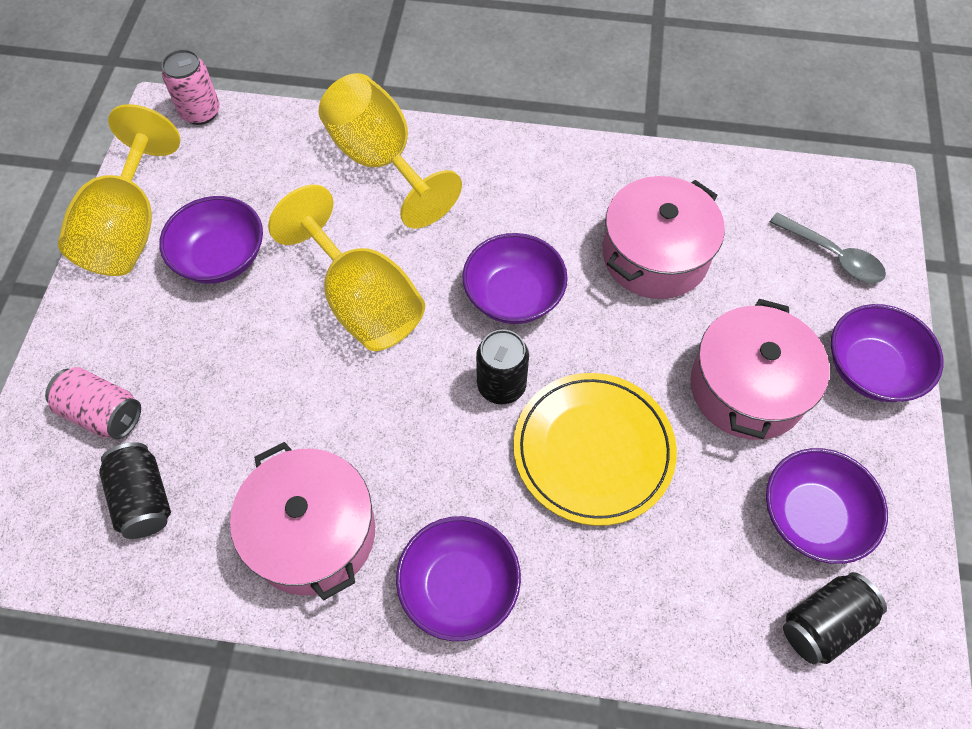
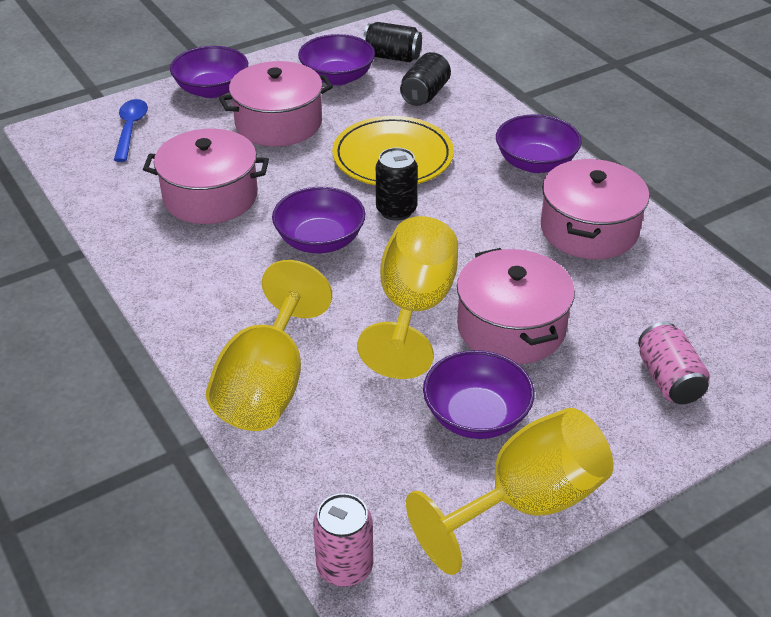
camera: 130 degrees left, 20 degrees down
black can [99,442,171,539] -> black can moved to [400,52,451,106]
grey spoon [770,213,886,283] -> blue spoon [114,99,148,162]
none -> pink pot [457,248,575,364]

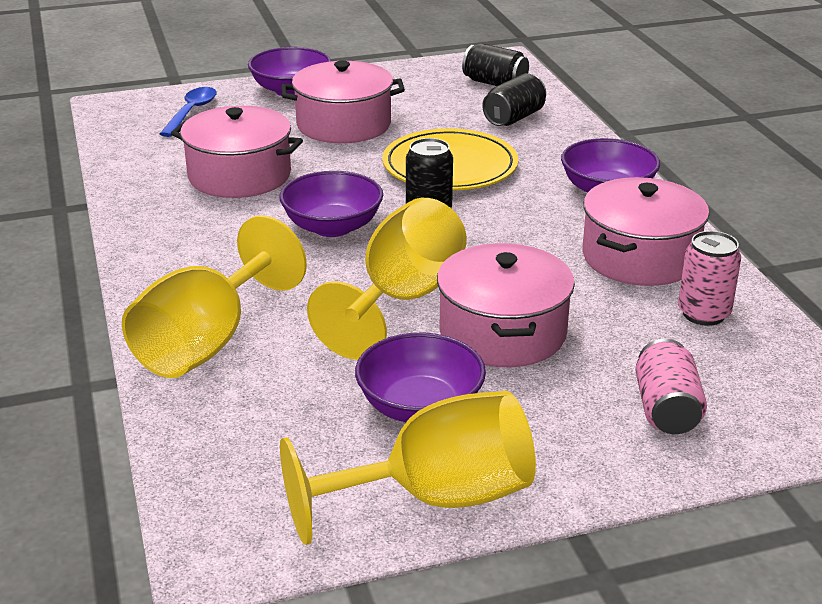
camera: 15 degrees right, 10 degrees down
purple bowl [298,34,375,86] -> none
pink can [313,493,373,587] -> pink can moved to [678,231,741,326]

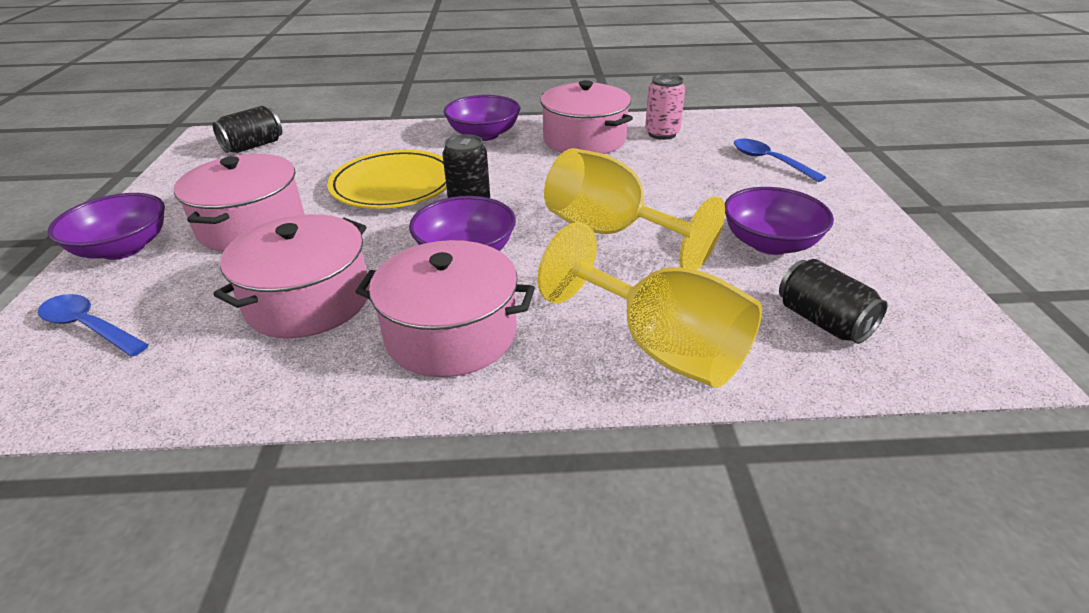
camera: 75 degrees left, 5 degrees up
yellow goblet [280,391,536,545] -> none
pink pot [437,243,575,367] -> pink pot moved to [356,240,535,377]
black can [482,73,546,126] -> black can moved to [779,259,888,344]
pink can [635,339,707,434] -> blue spoon [734,139,826,182]

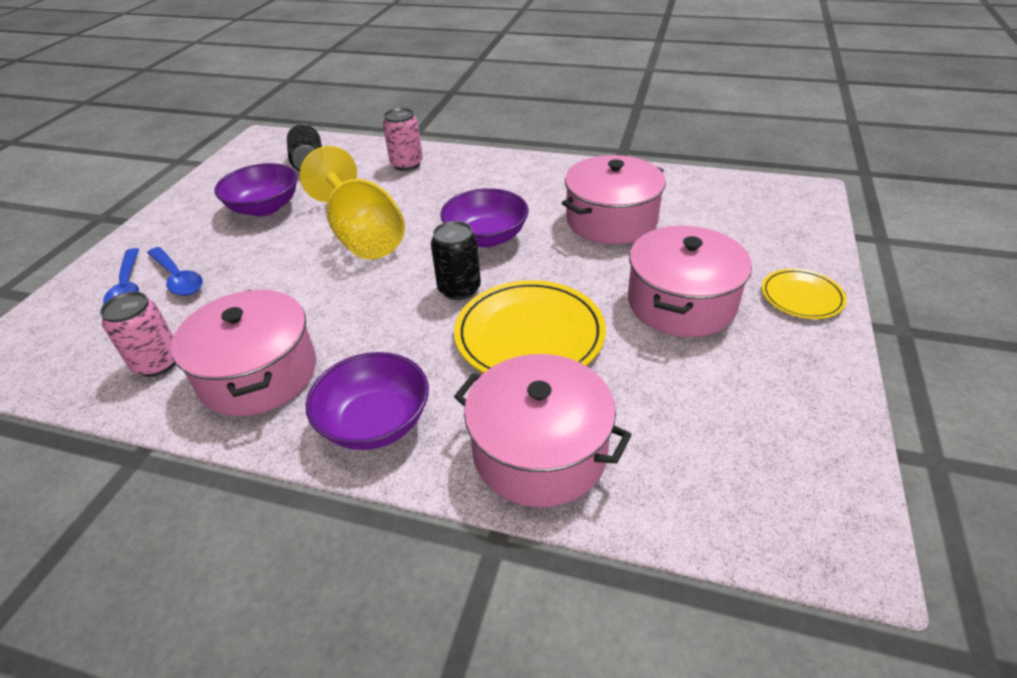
camera: 160 degrees left, 5 degrees up
blue spoon [38,294,149,357] -> blue spoon moved to [147,247,203,296]
purple bowl [48,193,165,260] -> yellow plate [762,268,847,319]
black can [212,106,282,153] -> none
pink pot [356,240,535,377] -> pink pot moved to [454,354,632,507]
yellow goblet [537,222,762,388] -> pink can [383,108,423,171]

